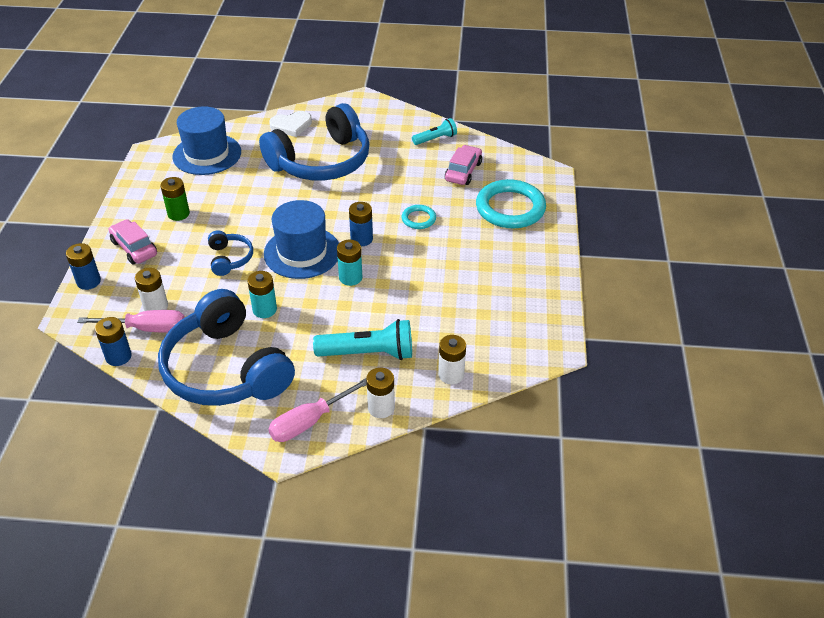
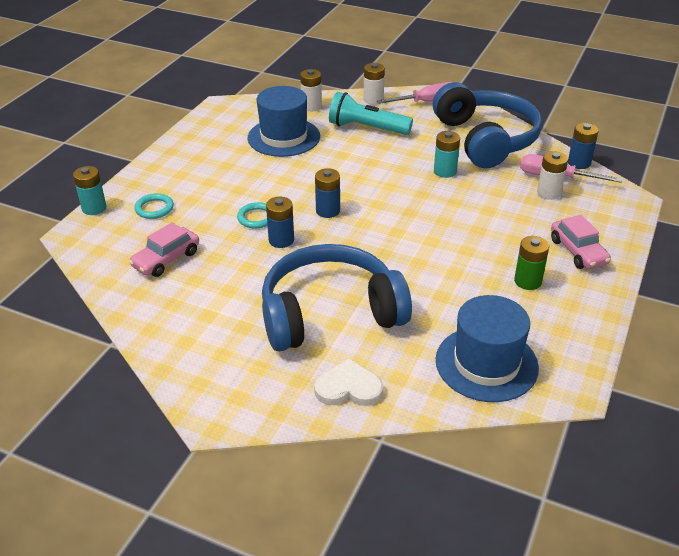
camera: 160 degrees left, 5 degrees down
blue battery [66,243,101,290] -> blue battery moved to [266,197,294,248]
blue headphones [208,230,253,276] -> none
blue hat [264,200,339,279] -> blue hat moved to [248,86,320,157]
turquoise battery [337,240,362,286] -> turquoise battery moved to [73,166,106,215]
turquoise flashlight [412,118,457,145] -> none
turquoise ring [476,179,546,228] -> turquoise ring [135,193,174,219], size x0.49

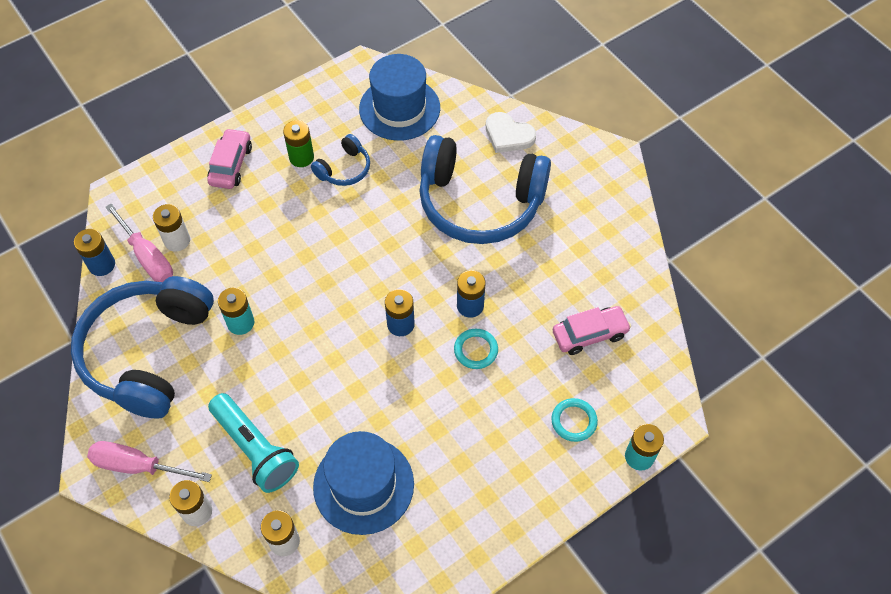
camera: 150 degrees left, 20 degrees up
none -> blue headphones [311,134,370,186]

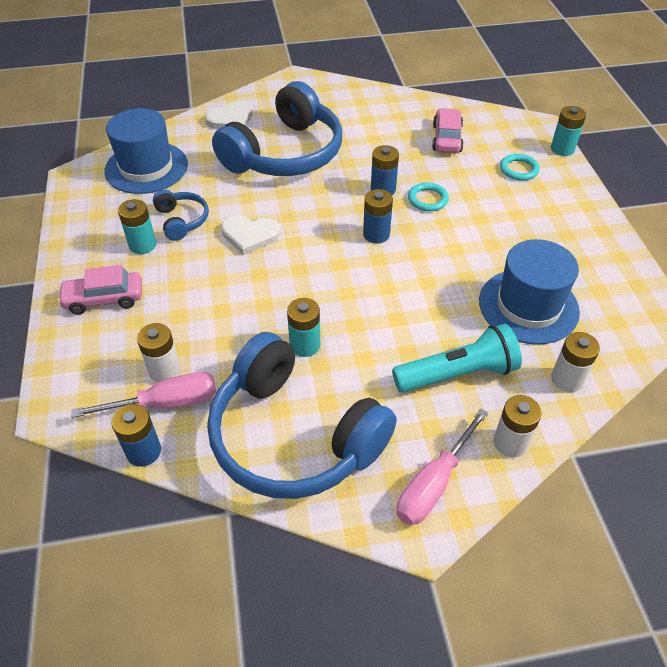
camera: 65 degrees left, 10 degrees down
pink car [207,128,252,189] -> pink car turned 45 degrees counterclockwise [58,265,142,314]
green battery [283,120,314,167] -> turquoise battery [118,199,156,254]
none -> white heart [221,215,280,255]

